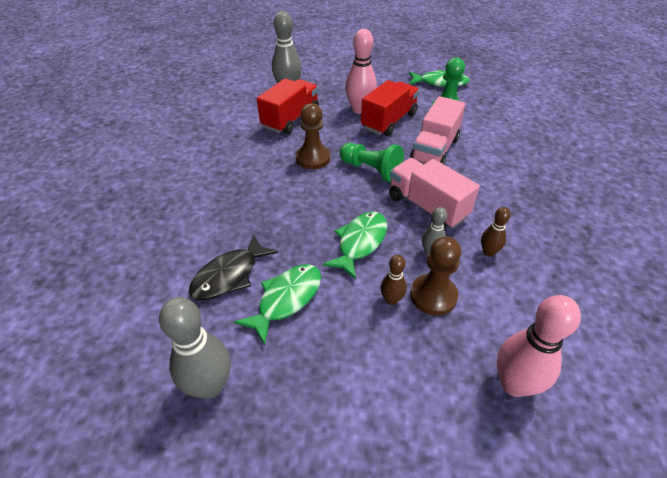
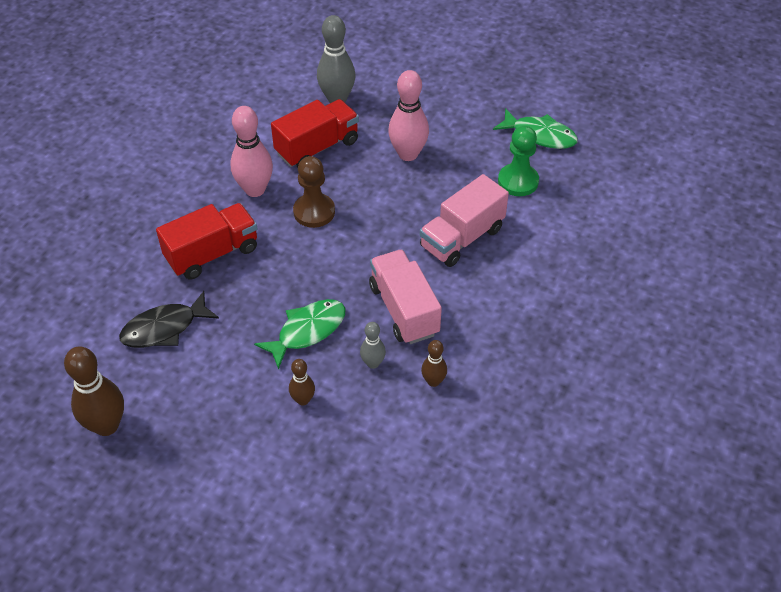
camera: 20 degrees right, 5 degrees up
grey bowling pin [159,297,231,399] -> brown bowling pin [64,346,124,436]
green fish [234,264,321,345] -> none
green pawn [340,143,404,182] -> none
red truck [361,80,420,136] -> red truck moved to [156,203,257,280]
brown pawn [410,236,461,316] -> none
pink bowling pin [497,295,581,397] -> pink bowling pin moved to [230,106,273,197]

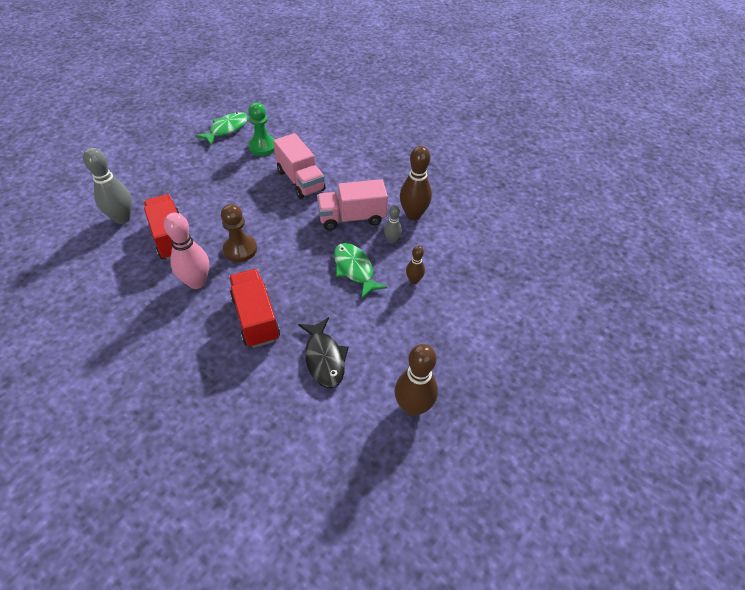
camera: 80 degrees left, 0 degrees up
pink bowling pin [388,70,429,161] -> none
brown bowling pin [421,340,447,387] -> brown bowling pin [400,146,432,220], size x1.86

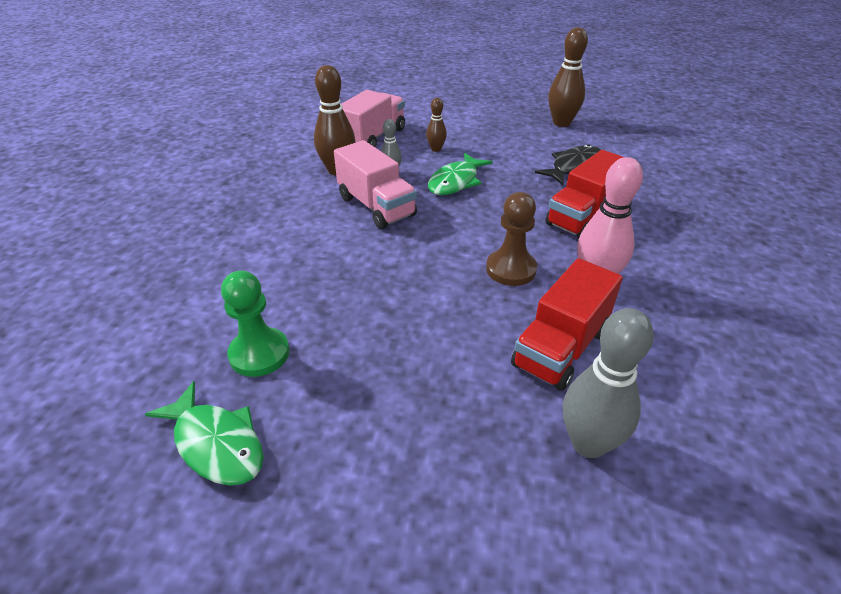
camera: 115 degrees left, 10 degrees down
green fish [195,112,248,145] -> green fish turned 150 degrees counterclockwise [145,381,264,486]
pink truck [273,133,326,199] -> pink truck moved to [341,90,405,147]

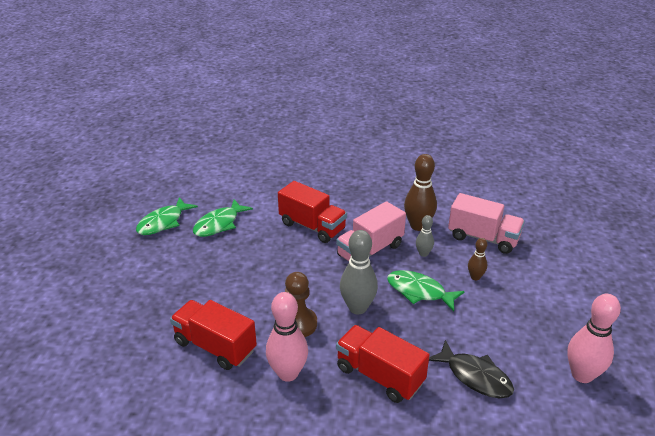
camera: 85 degrees right, 5 degrees down
green pawn [221,271,289,377] -> green fish [193,199,253,237]
brown bowling pin [548,27,588,127] -> pink bowling pin [567,294,621,383]
grey bowling pin [563,308,654,458] -> grey bowling pin moved to [340,230,378,314]
none -> red truck [278,181,347,243]

